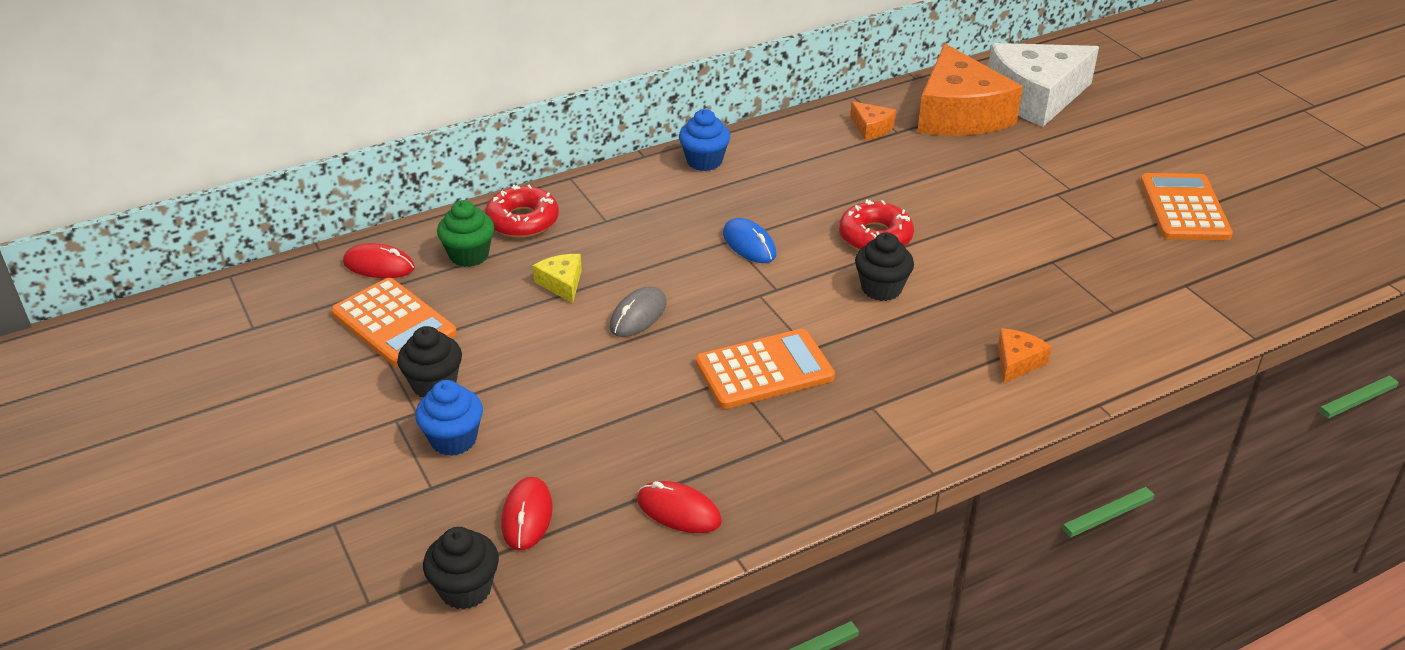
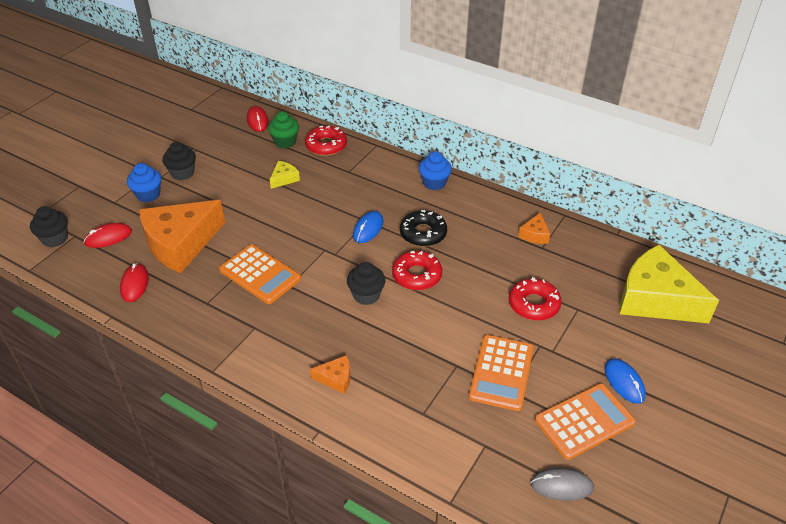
camera: 60 degrees right, 5 degrees up
orange calculator [331,278,457,367] -> orange calculator moved to [469,335,533,411]
grey mouse [610,287,666,337] -> grey mouse moved to [531,468,594,501]
orange cheese [918,44,1023,136] -> orange cheese moved to [139,200,225,273]
white cheese [988,43,1099,127] -> yellow cheese [620,245,719,323]
none -> black donut [400,210,447,247]
none -> red donut [509,277,562,321]
none -> blue mouse [605,359,646,404]

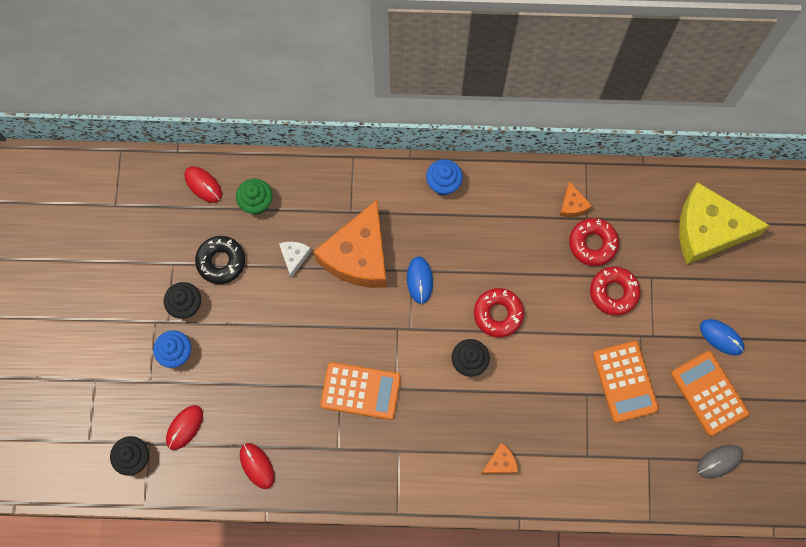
camera: 30 degrees left, 30 degrees up
orange cheese [139,200,225,273] -> orange cheese moved to [313,200,387,288]
yellow cheese [269,161,300,189] -> white cheese [279,242,312,278]
red donut [305,125,347,156] -> red donut moved to [569,218,619,266]
black donut [400,210,447,247] -> black donut moved to [195,236,245,284]
orange calculator [535,383,636,460] -> orange calculator turned 60 degrees counterclockwise [671,351,749,436]

